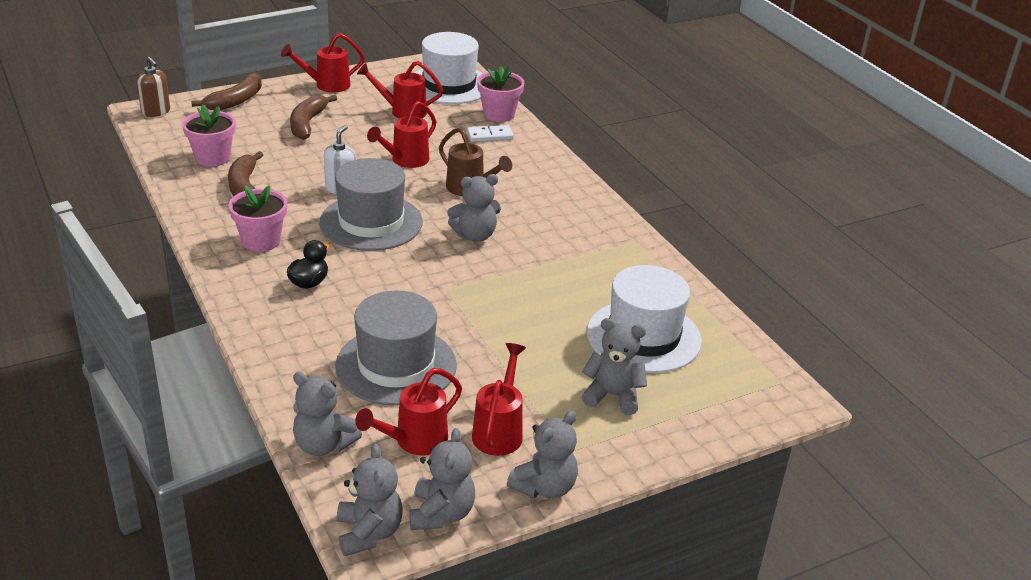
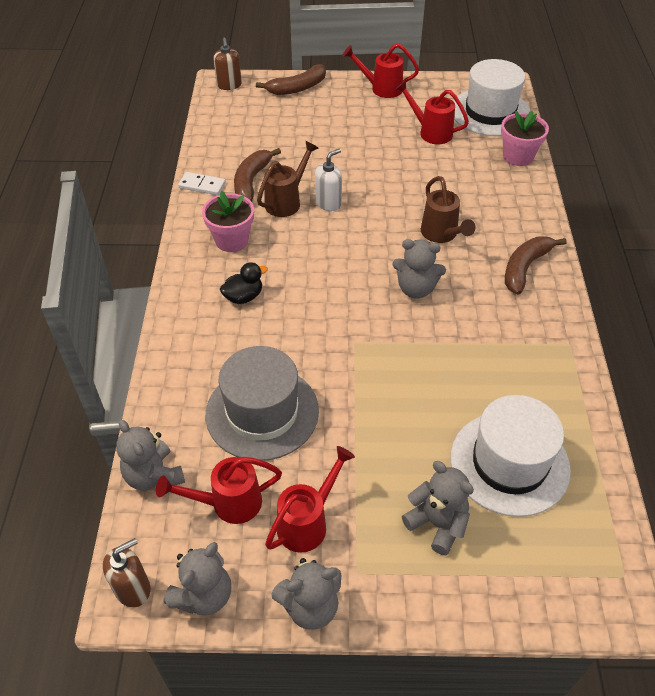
camera: 30 degrees right, 15 degrees up
pink flower pot [182,104,236,167] -> none
brown banana [290,95,337,140] -> brown banana moved to [505,237,567,295]
grey hat [319,158,423,251] -> none
grey teddy bear [337,444,403,556] -> brown soap dispenser [103,538,151,607]
red watering can [367,101,437,168] -> none
white domino [467,125,514,142] -> white domino moved to [178,172,226,195]
none -> brown watering can [257,141,318,217]

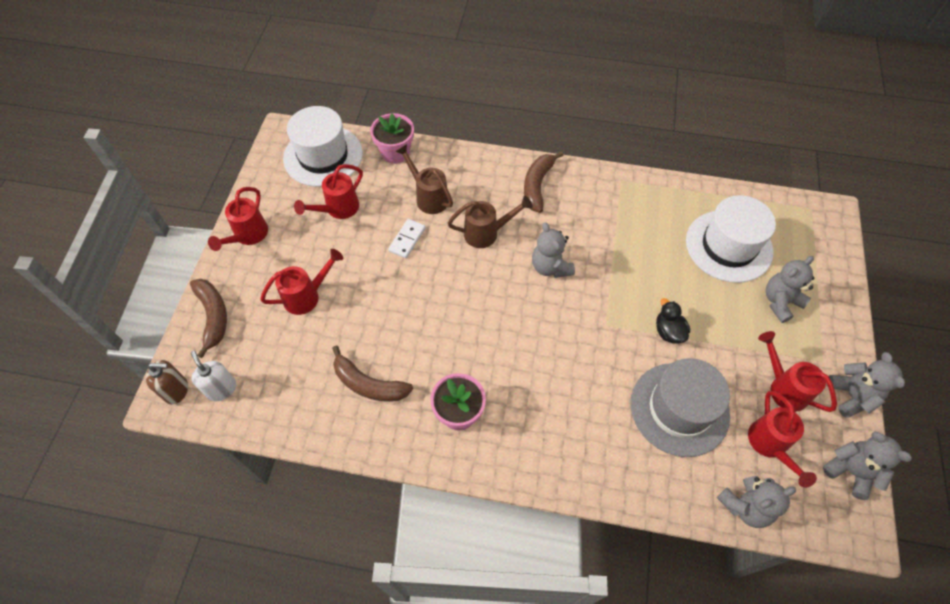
camera: 80 degrees left, 10 degrees up
brown soap dispenser [103,538,151,607] -> none
white domino [178,172,226,195] -> white domino moved to [388,219,426,258]
black duck [220,262,268,304] -> black duck moved to [656,298,690,344]
brown watering can [257,141,318,217] -> brown watering can moved to [395,144,453,214]
white soap dispenser [315,149,342,211] -> white soap dispenser moved to [191,351,236,401]
grey teddy bear [392,239,446,299] -> grey teddy bear turned 135 degrees clockwise [532,222,575,278]
brown banana [505,237,567,295] -> brown banana turned 60 degrees clockwise [524,151,564,213]
none -> red watering can [260,249,343,315]

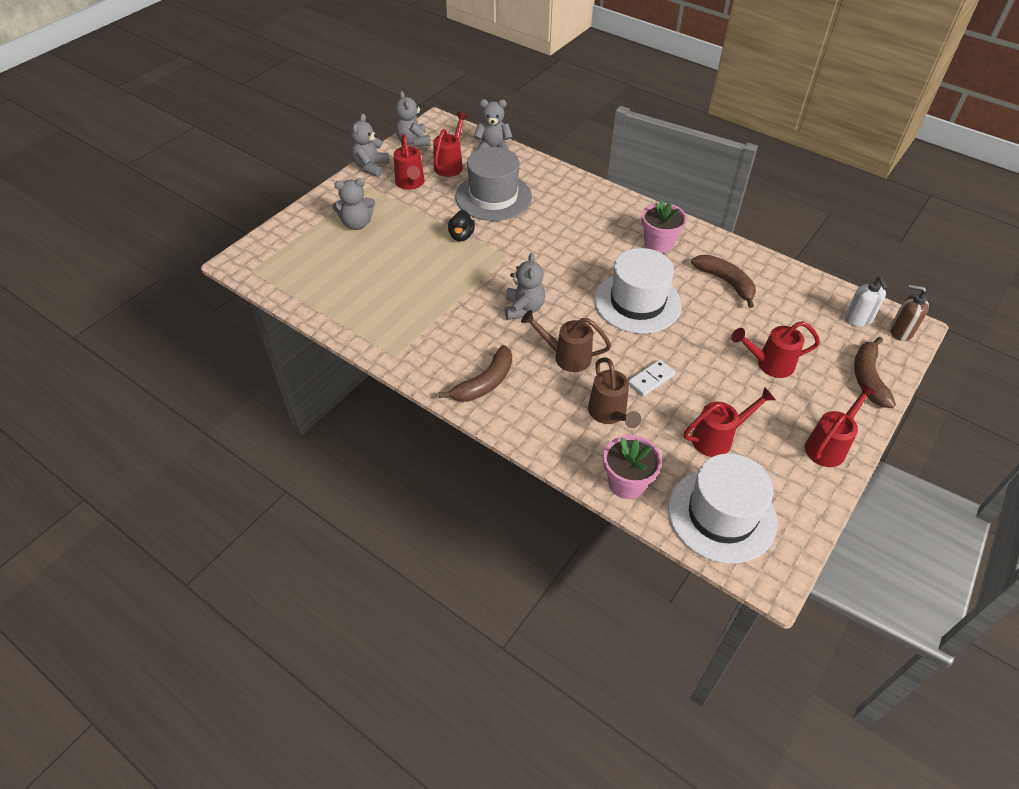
camera: 155 degrees left, 10 degrees down
white hat [686,195,776,283] -> white hat moved to [594,248,682,334]

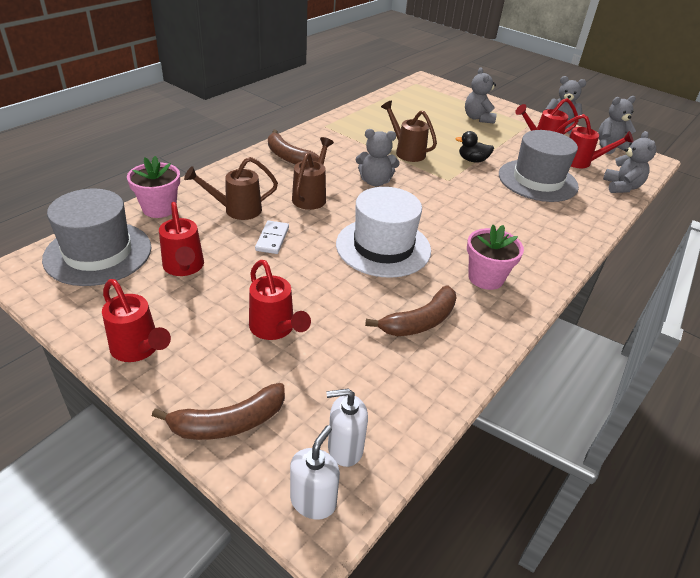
camera: 90 degrees right, 10 degrees down
white domino [628,359,676,397] -> white domino turned 45 degrees clockwise [255,221,289,254]
white hat [668,453,777,564] -> grey hat [42,189,151,286]
red watering can [731,321,820,378] -> red watering can turned 150 degrees clockwise [249,260,311,340]
brown banana [854,337,896,408] -> brown banana turned 150 degrees clockwise [152,383,285,440]
brown soap dispenser [890,284,929,341] -> white soap dispenser [290,425,340,520]
none -> brown watering can [381,100,437,162]

